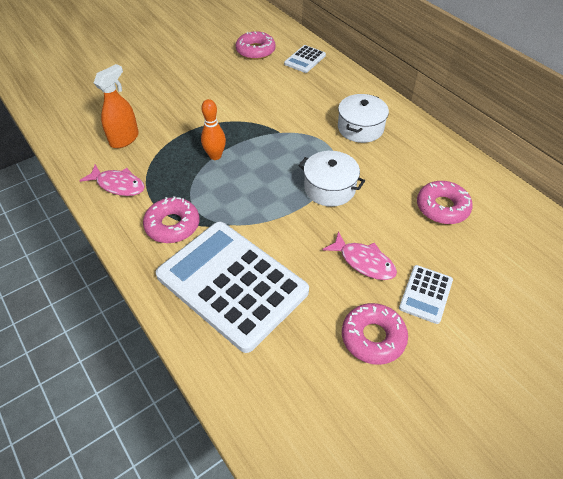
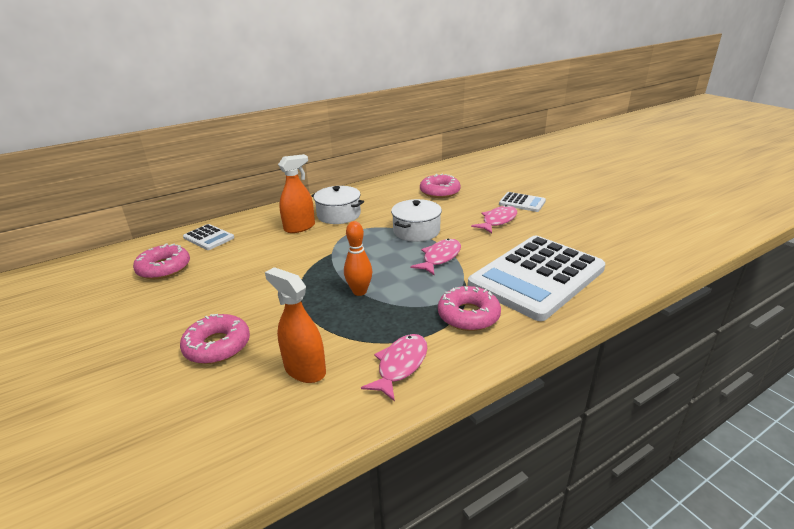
camera: 85 degrees left, 20 degrees down
pink donut [342,303,408,365] -> pink donut moved to [180,314,250,364]
none -> orange spray bottle [278,154,315,233]
none -> pink fish [411,239,461,275]

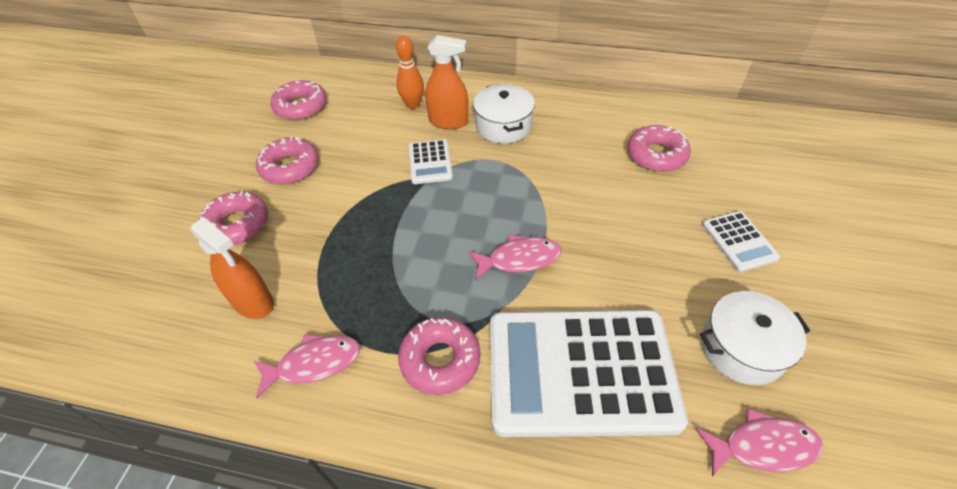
camera: 45 degrees right, 20 degrees up
white calculator [183,224,234,250] -> white calculator moved to [409,139,453,184]
orange spray bottle [265,267,326,383] -> orange spray bottle turned 135 degrees clockwise [190,217,274,319]
orange bowling pin [344,221,372,296] -> orange bowling pin moved to [396,36,424,109]
white pot [391,199,442,242] -> white pot moved to [700,291,810,385]
pink fish [471,205,517,233] -> pink fish moved to [696,408,823,476]
none -> pink donut [256,137,319,184]

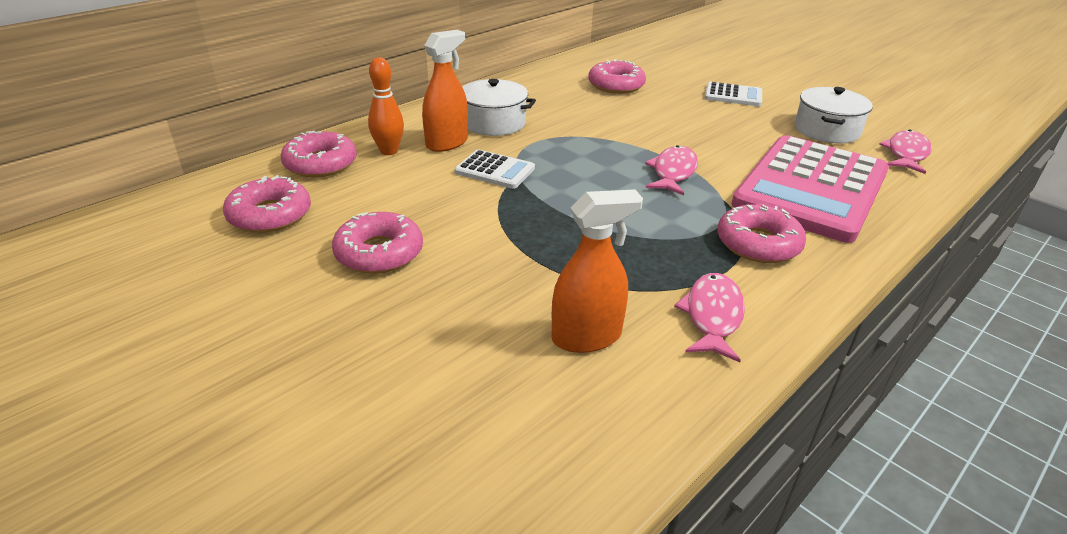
camera: 60 degrees left, 15 degrees down
pink donut [198,191,268,245] -> pink donut moved to [281,131,357,177]
white calculator [490,310,688,437] -> pink calculator [731,135,889,243]

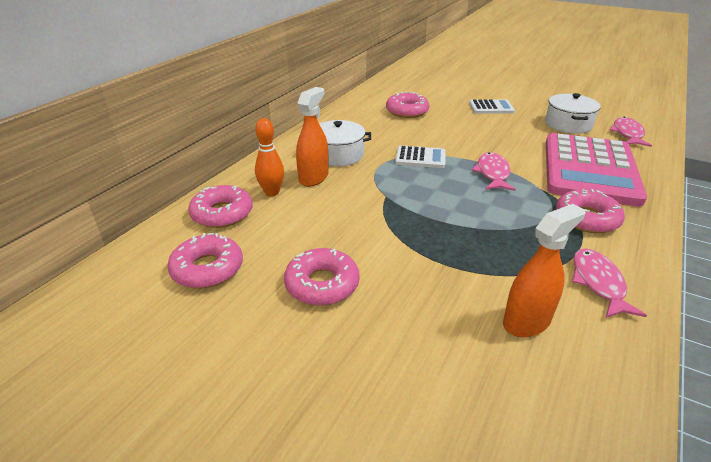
camera: 15 degrees left, 0 degrees up
white calculator [455,150,535,189] -> white calculator moved to [395,145,446,168]

